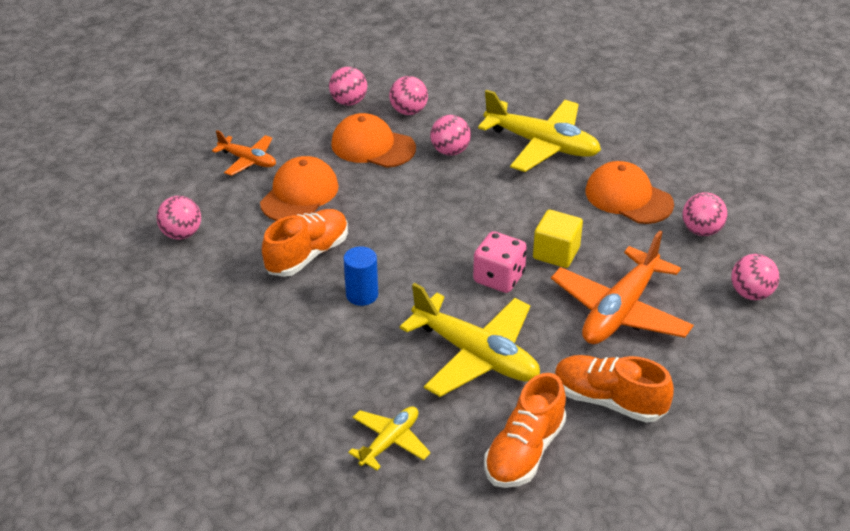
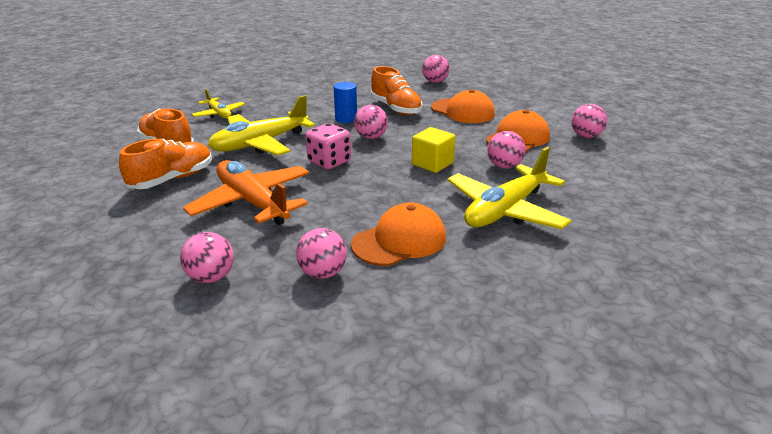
camera: 105 degrees right, 10 degrees down
orange plane [212,130,276,176] -> none
pink ball [389,76,428,115] -> pink ball moved to [354,105,388,139]
yellow cube [533,210,583,268] -> yellow cube moved to [412,127,455,173]

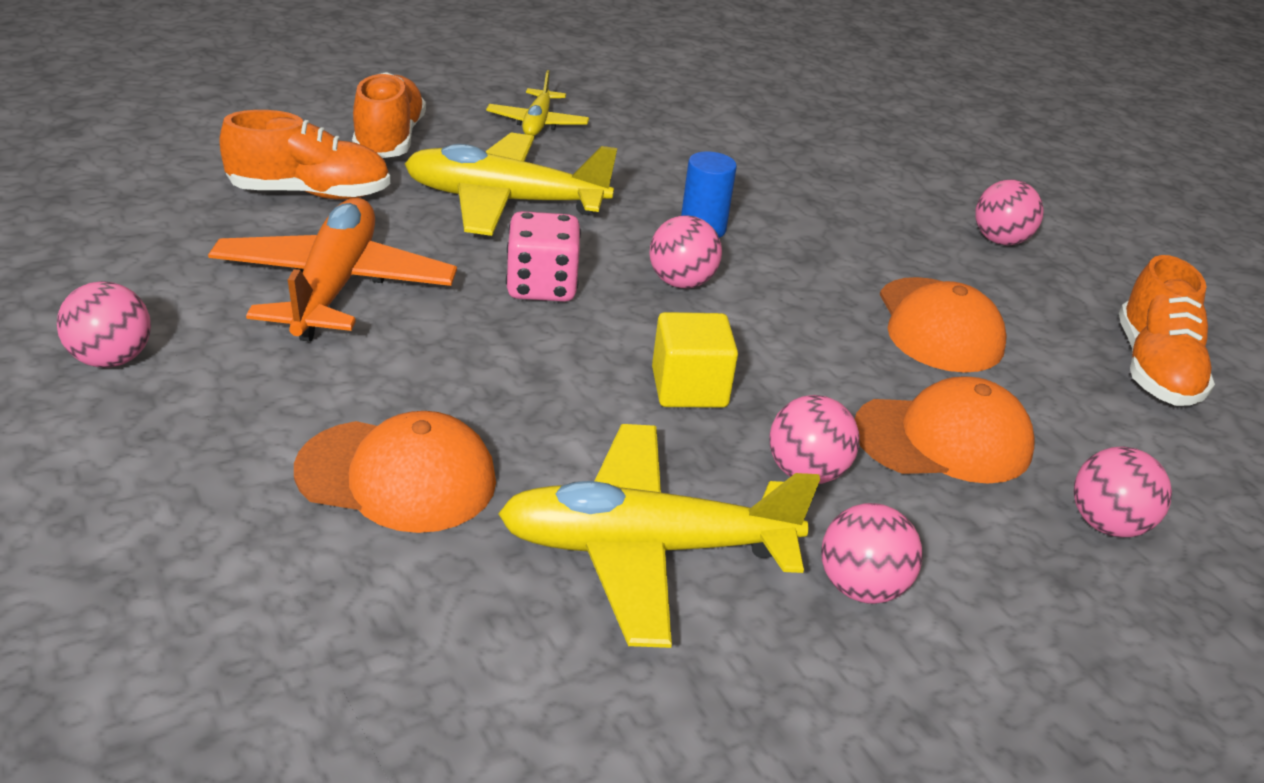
camera: 40 degrees right, 5 degrees up
pink ball [296,228,347,279] -> pink ball moved to [821,503,923,604]
orange shoe [371,66,423,115] -> orange shoe moved to [1119,255,1215,406]

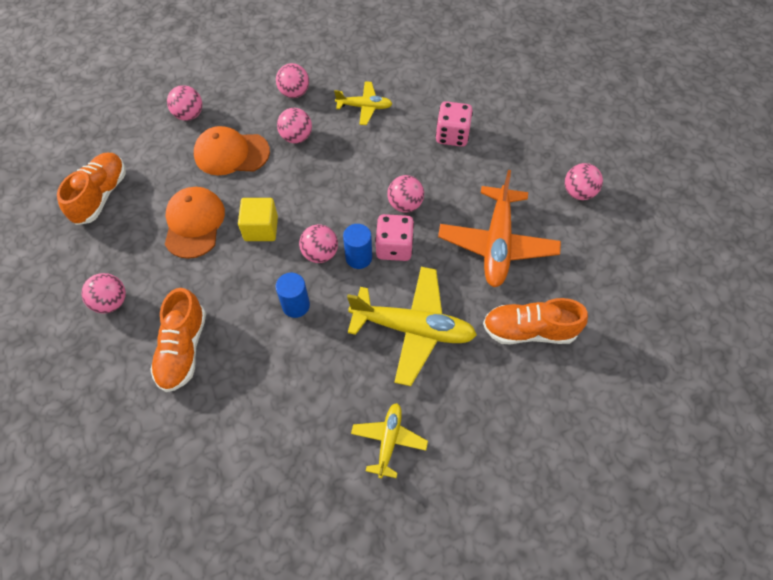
camera: 170 degrees left, 25 degrees up
orange cap [294,411,496,533] -> pink dice [436,101,473,147]
orange shoe [352,72,426,158] -> orange shoe moved to [150,288,206,392]
yellow plane [498,424,820,648] -> yellow plane [334,81,393,125], size x0.55
yellow cube [652,312,738,408] -> yellow cube moved to [238,198,278,241]
none -> blue cylinder [343,224,372,269]
none -> pink ball [387,175,424,212]

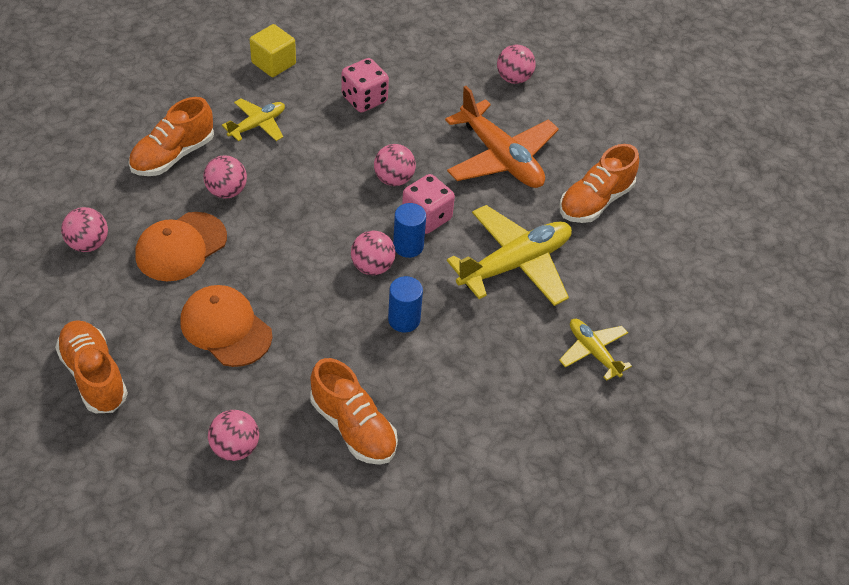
camera: 50 degrees left, 10 degrees down
yellow cube [238,198,278,241] -> yellow cube moved to [250,24,296,77]
pink ball [276,63,309,98] -> orange shoe [128,97,214,176]

